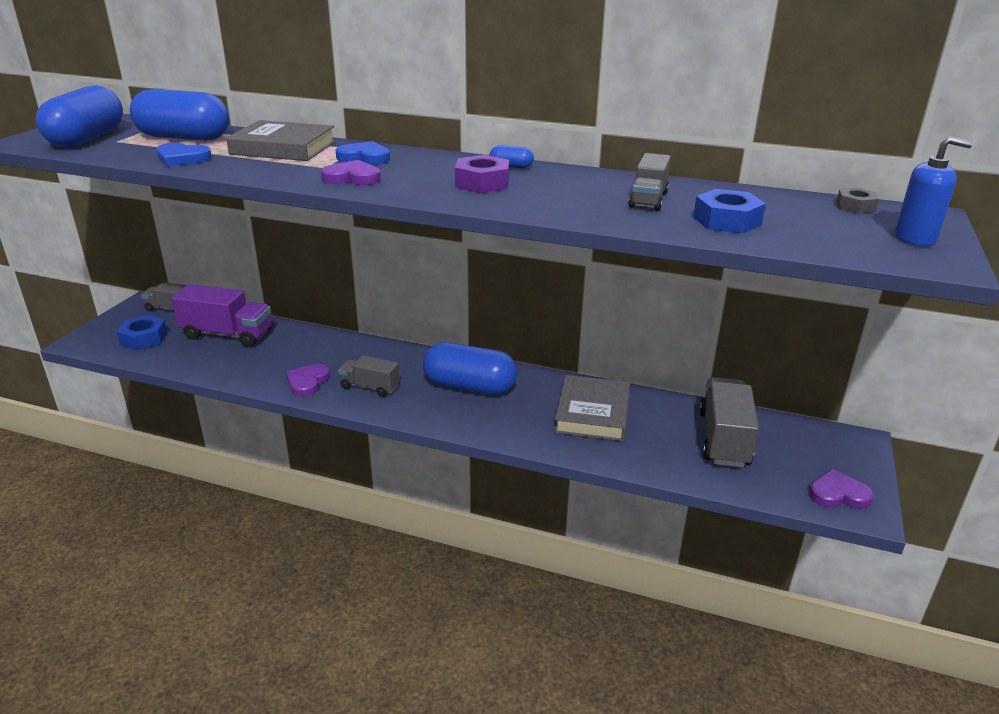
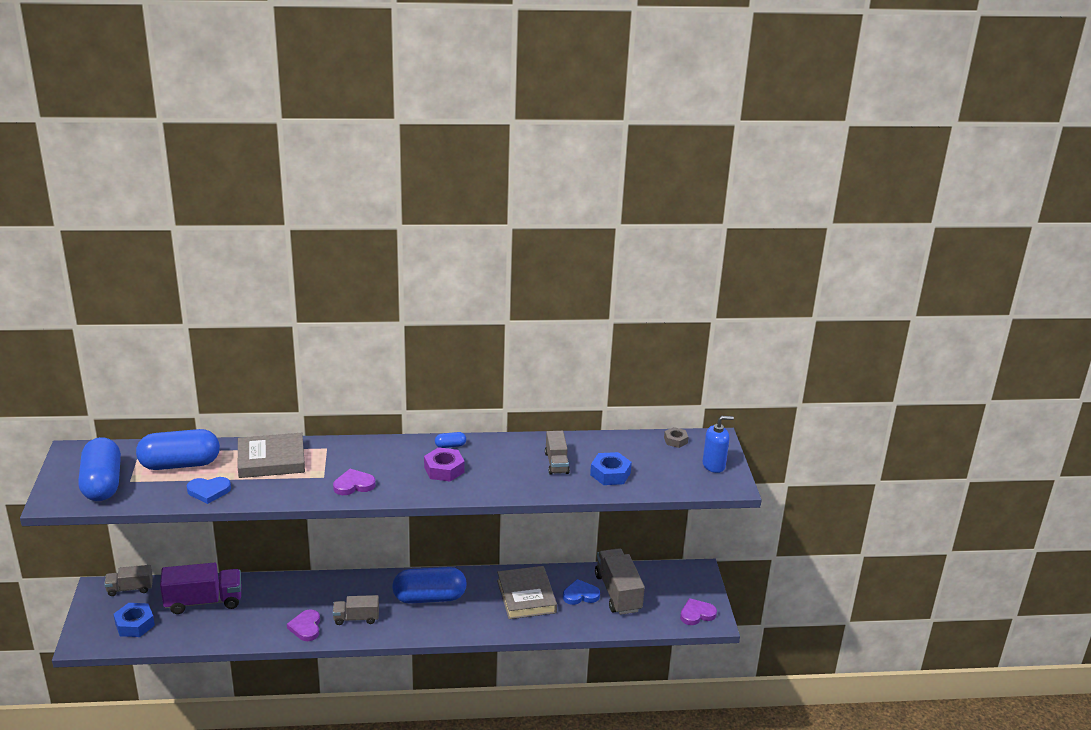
camera: 25 degrees left, 0 degrees up
blue heart [336,141,390,164] -> blue heart moved to [563,579,600,605]

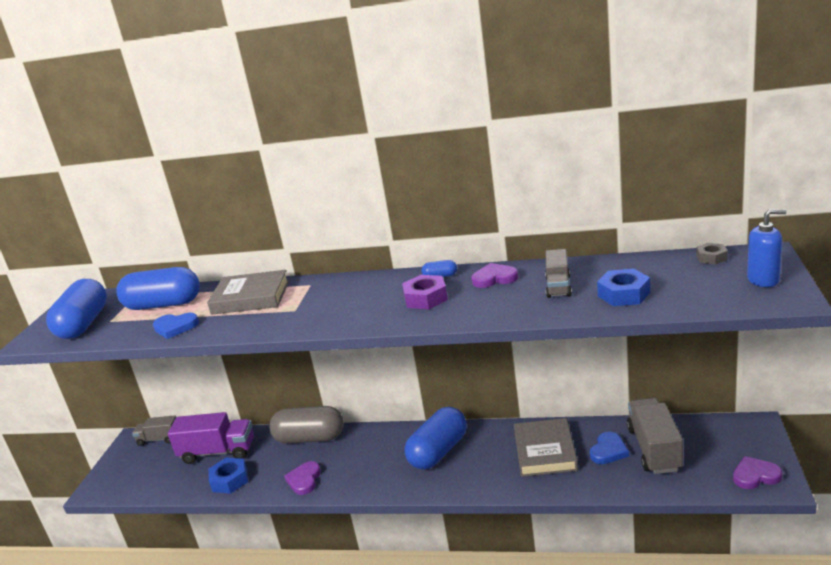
camera: 20 degrees right, 5 degrees down
blue nut [113,603,155,637] -> blue nut moved to [209,458,248,494]
purple heart [333,469,376,495] -> purple heart moved to [471,263,518,288]
grey truck [333,595,379,625] -> none
blue capsule [392,567,467,604] -> blue capsule turned 60 degrees counterclockwise [404,407,467,469]
blue heart [563,579,600,605] -> blue heart turned 120 degrees clockwise [590,432,629,464]
none -> grey capsule [269,406,344,444]

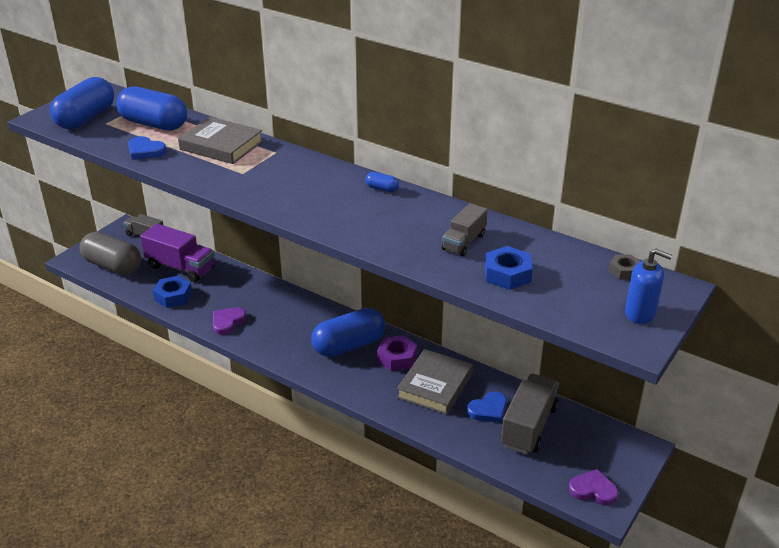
camera: 20 degrees right, 10 degrees up
grey capsule [269,406,344,444] -> grey capsule moved to [80,232,141,275]
purple nut [402,275,448,309] -> purple nut moved to [377,335,417,371]
purple heart [471,263,518,288] -> none

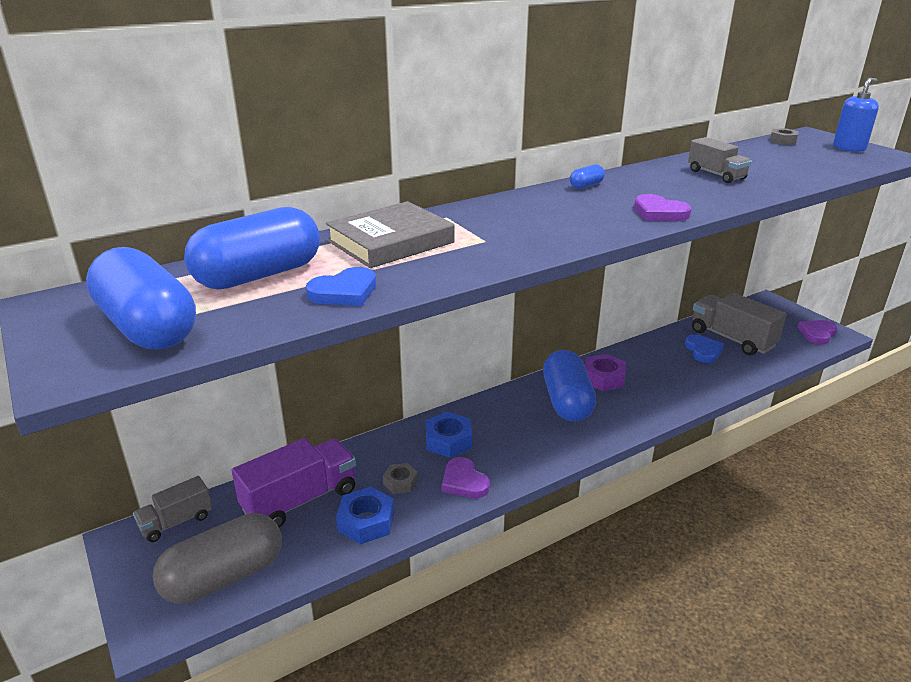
camera: 65 degrees left, 5 degrees down
grey book [397,349,473,415] -> none
blue nut [485,246,533,290] -> blue nut moved to [426,412,472,458]
none -> grey nut [383,463,418,494]
none -> purple heart [634,194,692,221]

